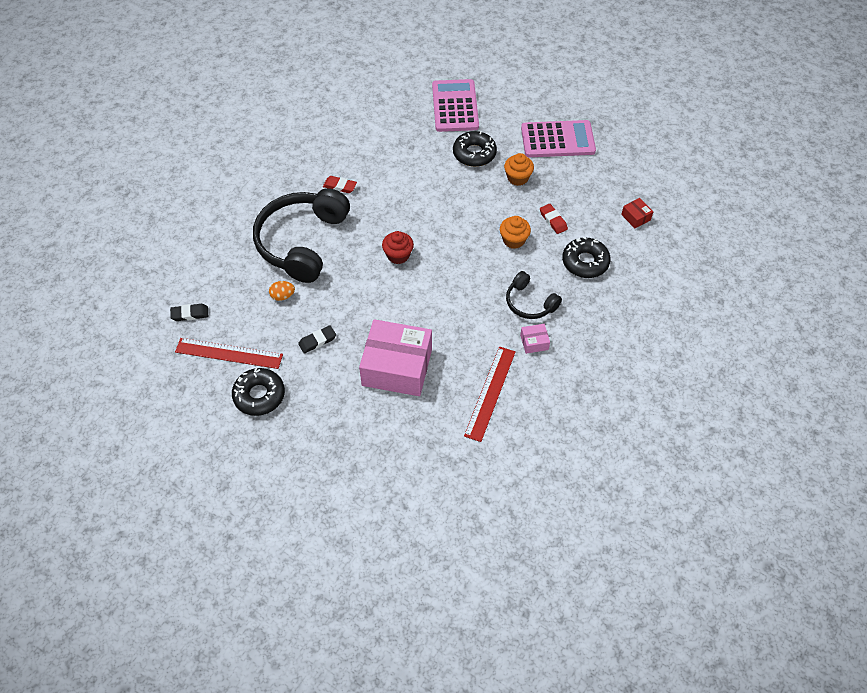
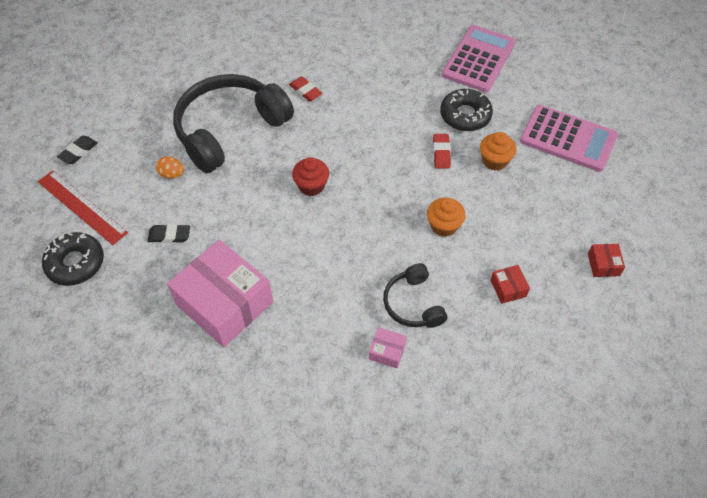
camera: 30 degrees right, 0 degrees up
black eraser [170,304,208,321] -> black eraser turned 75 degrees counterclockwise [57,136,97,164]
red ruler [464,347,516,442] -> none
red eraser [540,204,568,234] -> red eraser moved to [433,134,451,169]
black donut [562,237,611,278] -> red box [490,265,530,304]

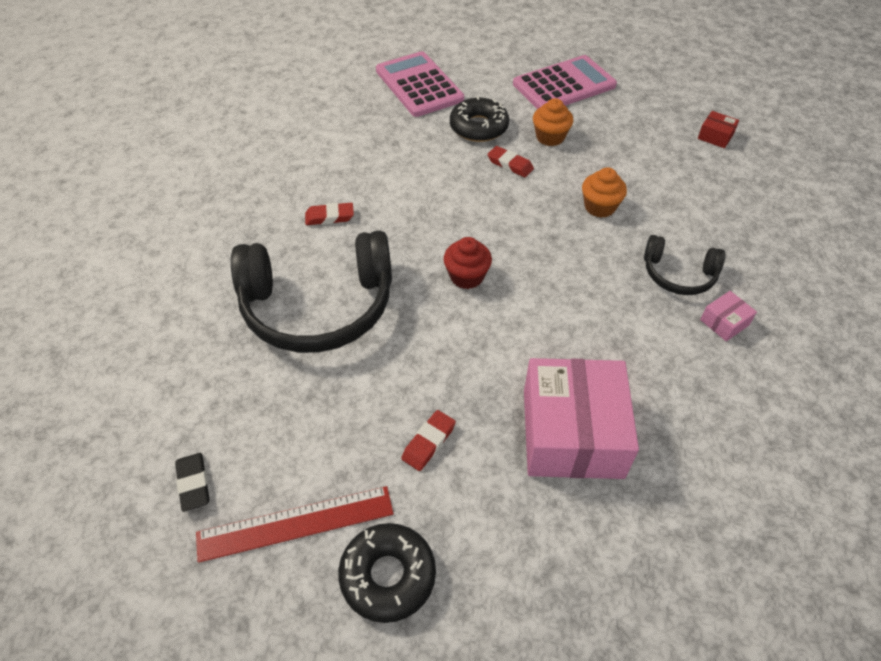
camera: 55 degrees left, 5 degrees down
black eraser [147,224,190,243] -> red eraser [401,410,456,471]
orange egg [156,156,184,179] -> none
pink box [167,240,273,347] -> pink box turned 75 degrees counterclockwise [524,358,639,479]
black headphones [173,74,294,173] -> black headphones turned 90 degrees counterclockwise [231,231,392,353]
red box [490,265,530,304] -> none

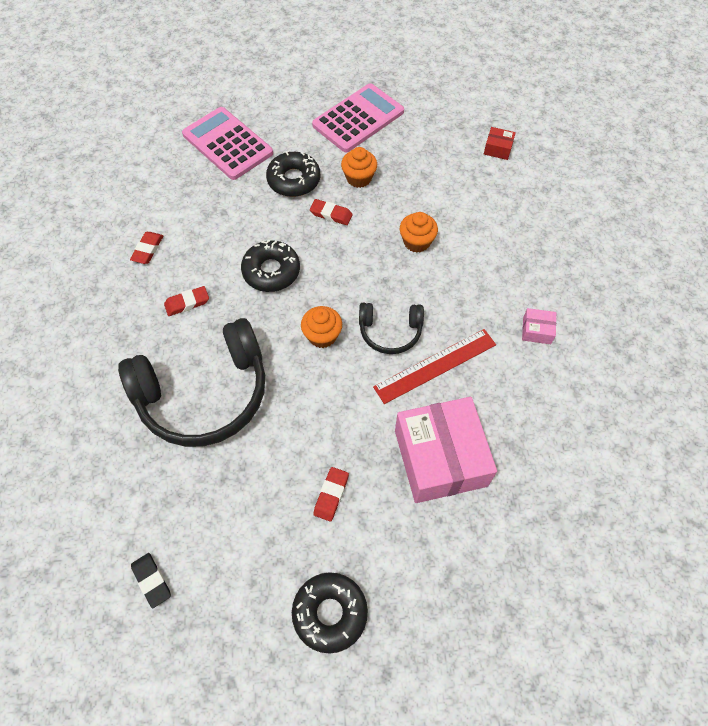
camera: 15 degrees left, 10 degrees up
red ruler [196,486,394,563] -> red ruler moved to [373,329,496,404]
red cupcake [443,237,492,289] -> orange cupcake [301,306,342,348]
black headphones [644,235,725,295] -> black headphones moved to [359,303,424,354]
pink box [700,291,757,341] -> pink box turned 60 degrees clockwise [522,308,556,344]
none -> red eraser [130,232,163,264]
none -> black donut [241,240,300,292]

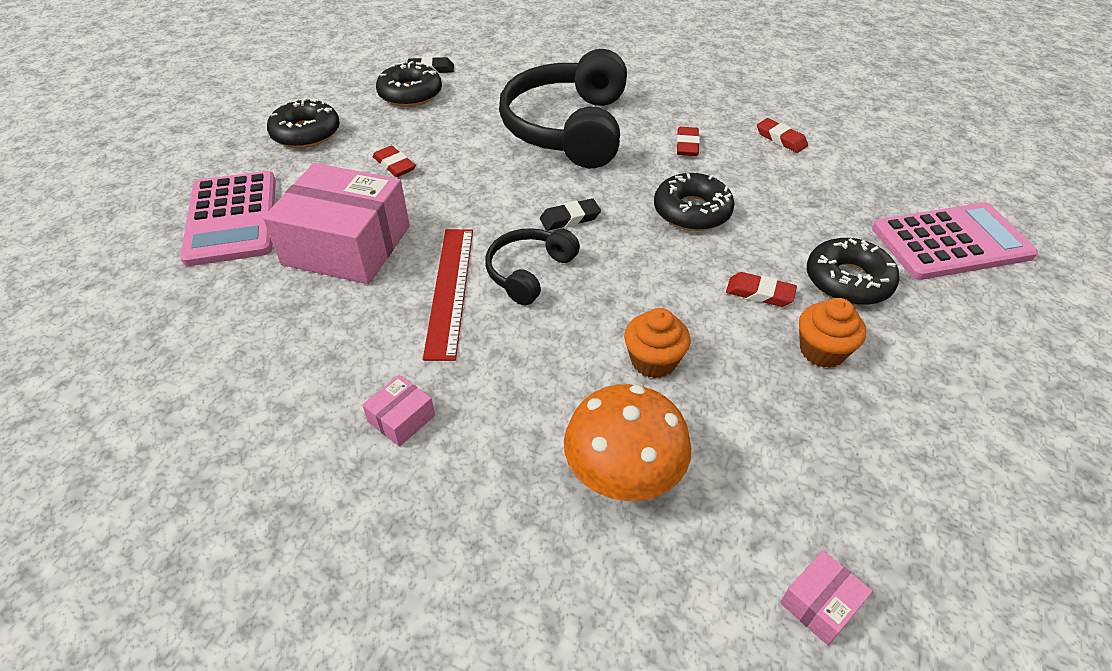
camera: 120 degrees right, 15 degrees down
orange cupcake [301,306,342,348] -> black eraser [540,198,601,231]
red eraser [310,199,353,225] -> red eraser turned 60 degrees clockwise [726,272,797,307]
pink calculator [312,83,404,152] -> pink calculator moved to [180,171,276,266]
red box [484,127,516,160] -> pink box [780,550,873,646]
none -> black donut [376,61,442,107]
none -> orange mushroom [564,384,691,501]

